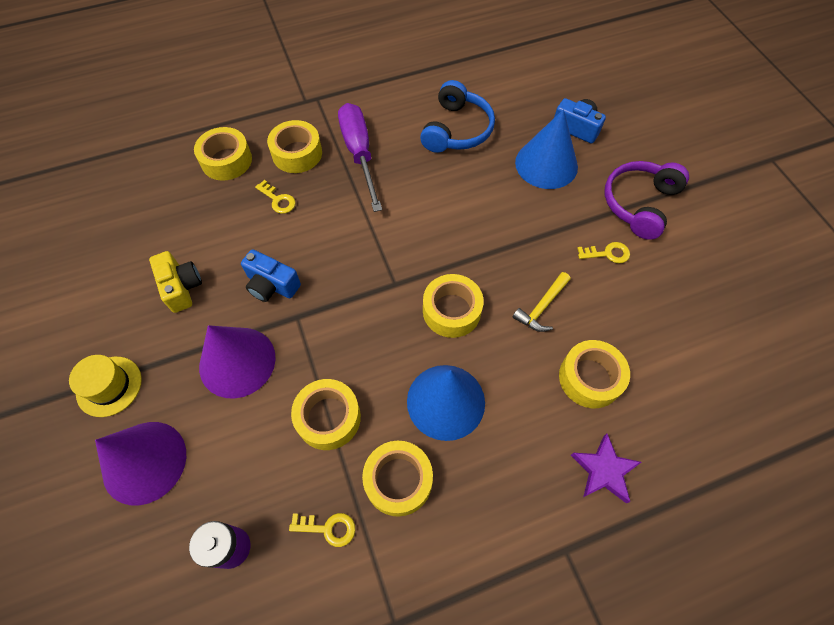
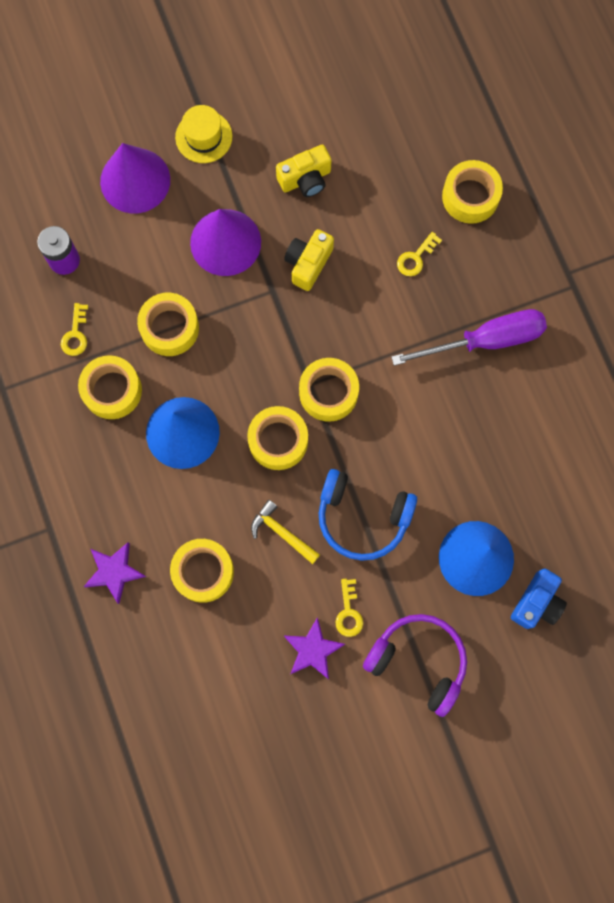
camera: 90 degrees right, 15 degrees up
blue camera [241,249,301,302] -> yellow camera [284,229,334,291]
yellow tape [267,120,322,173] -> yellow tape moved to [299,358,359,422]
blue headphones [420,80,495,153] -> blue headphones moved to [319,469,417,561]
none -> purple star [283,617,345,680]

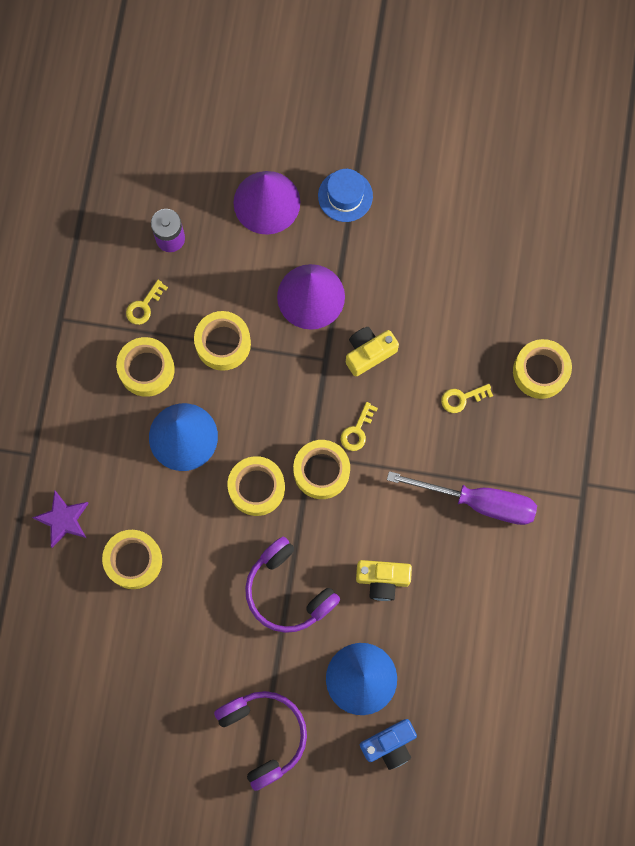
camera: 30 degrees right, 0 degrees up
yellow hat [175,105,232,163] -> blue hat [318,169,373,222]
yellow hammer [251,500,320,564] -> none
yellow camera [276,144,332,197] -> yellow camera moved to [356,560,412,601]
purple star [283,617,345,680] -> none
blue headphones [319,469,417,561] -> purple headphones [245,537,340,633]
yellow key [335,579,363,637] -> yellow key moved to [341,402,378,451]

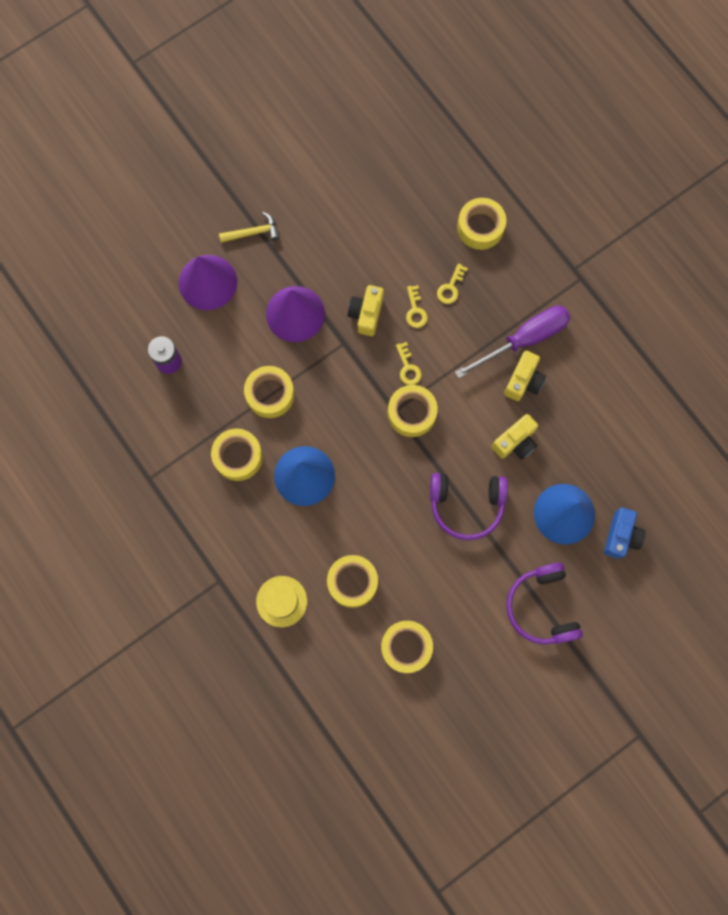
camera: 45 degrees left, 0 degrees up
purple star [32,491,89,548] -> yellow hat [256,576,307,627]
yellow key [126,280,168,325] -> yellow key moved to [406,285,428,328]
purple headphones [214,691,307,791] -> purple headphones turned 120 degrees counterclockwise [506,562,583,645]
yellow tape [227,456,285,516] -> yellow tape moved to [381,621,433,673]
blue hat [318,169,373,222] -> yellow hammer [219,212,280,243]
none -> yellow camera [504,351,546,401]

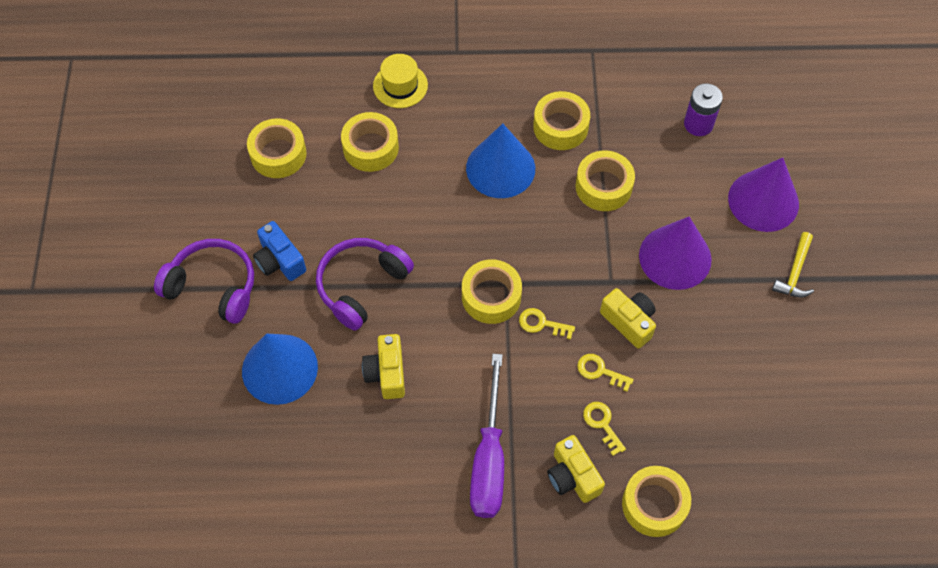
camera: 125 degrees right, 15 degrees down
yellow camera [504,351,546,401] -> yellow camera moved to [547,435,605,503]
blue camera [604,507,646,559] -> blue camera moved to [253,221,306,281]

